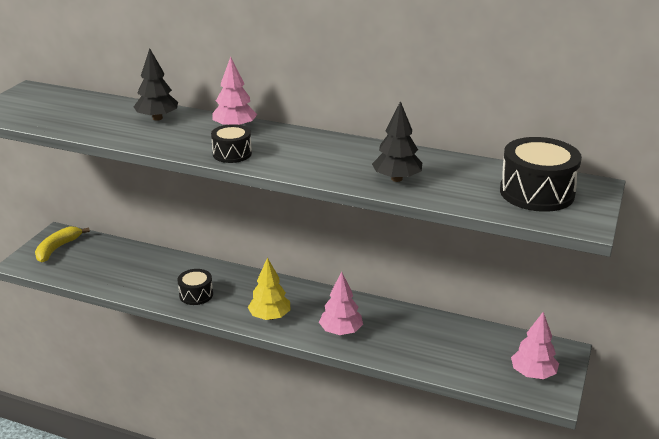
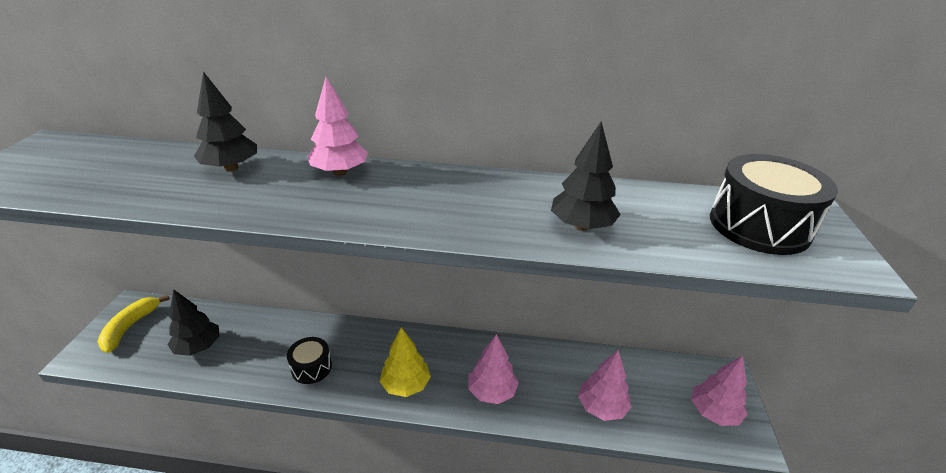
camera: 15 degrees left, 5 degrees up
black drum [211,124,252,163] -> none
none -> black tree [168,289,219,356]
none -> pink tree [578,350,631,421]

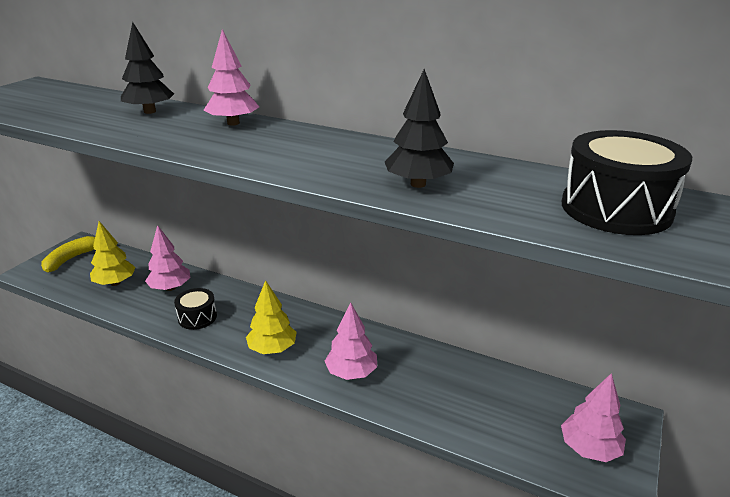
camera: 20 degrees right, 5 degrees down
black tree [168,289,219,356] -> yellow tree [90,221,136,286]
pink tree [578,350,631,421] -> pink tree moved to [145,225,190,291]

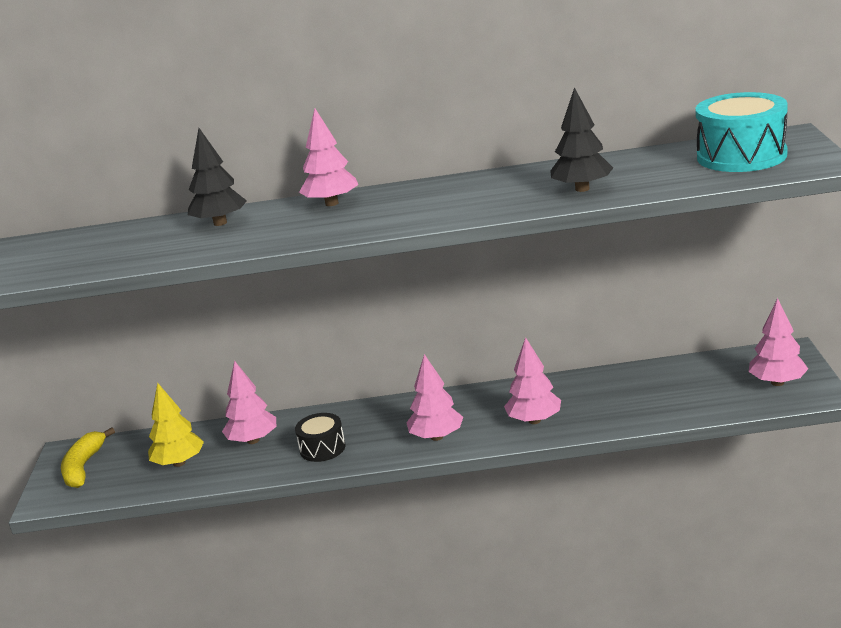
camera: 25 degrees left, 5 degrees down
yellow tree [246,280,297,354] -> pink tree [406,354,463,441]
black drum [562,130,692,235] -> turquoise drum [695,92,788,172]

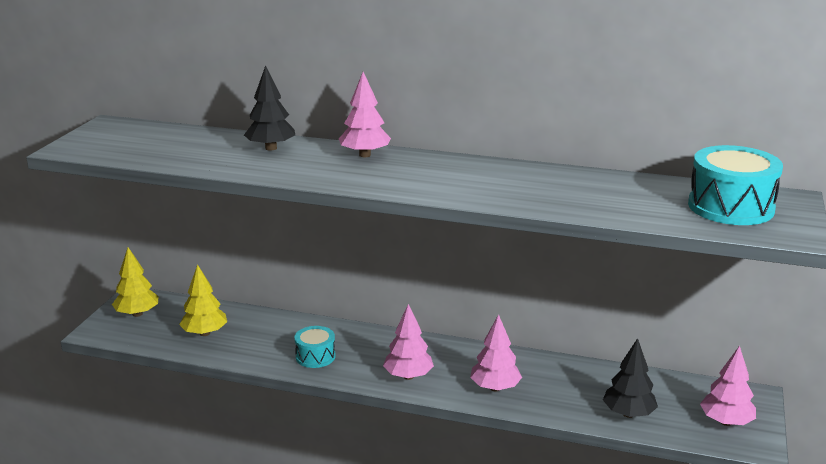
camera: 15 degrees right, 0 degrees up
yellow banana [61,427,115,488] -> yellow tree [112,247,158,317]
pink tree [222,361,276,444] -> none
black drum [295,413,345,462] -> turquoise drum [294,326,336,368]
black tree [550,87,613,192] -> black tree moved to [603,338,658,418]

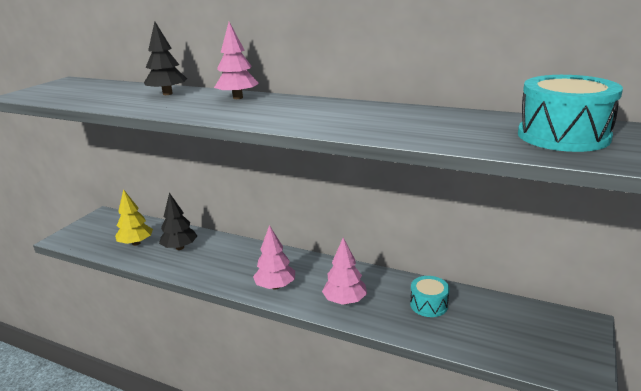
camera: 10 degrees right, 0 degrees up
yellow tree [112,247,158,317] -> none
turquoise drum [294,326,336,368] -> turquoise drum moved to [410,276,449,317]
black tree [603,338,658,418] -> black tree moved to [159,193,197,250]
pink tree [700,346,756,426] -> none

